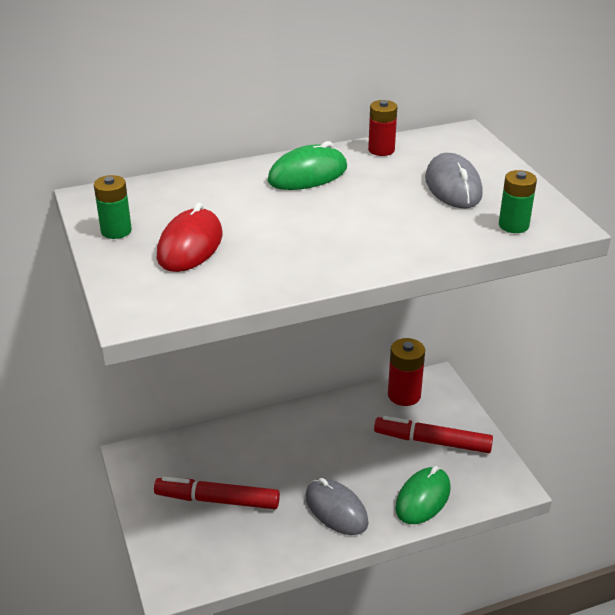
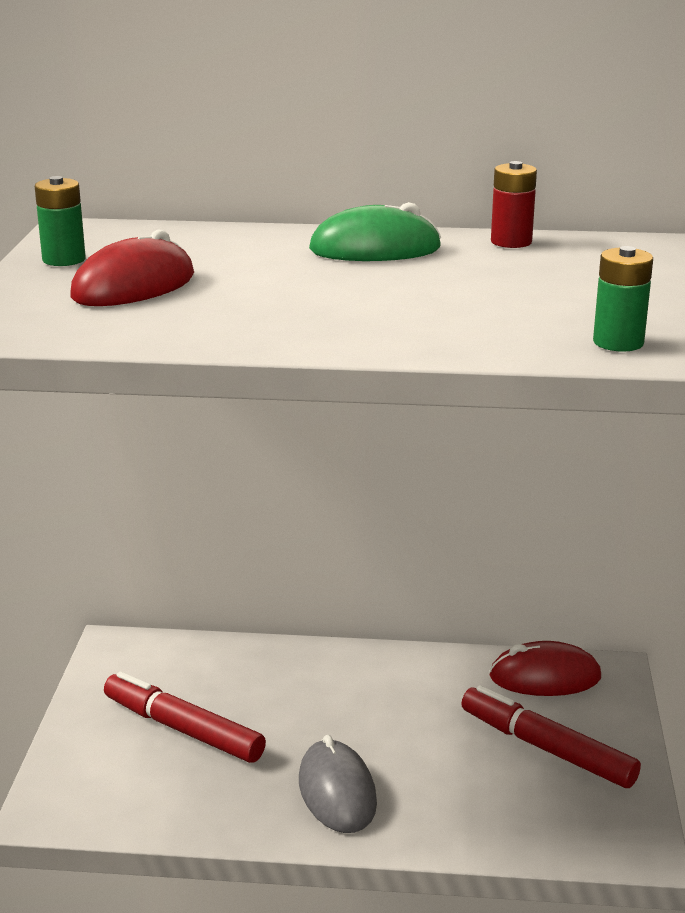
camera: 25 degrees right, 10 degrees down
red battery [388,338,425,406] -> red mouse [489,641,601,696]
green mouse [395,466,451,524] -> none
grey mouse [425,153,483,208] -> none

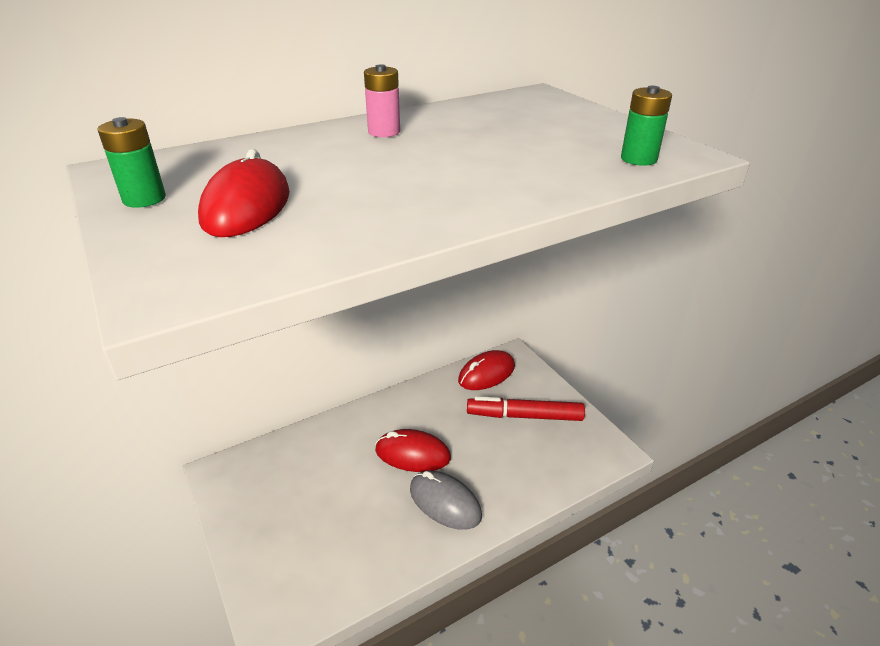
camera: 35 degrees left, 10 degrees up
red marker [104,672,266,763] -> none
green mouse [309,202,441,261] -> pink battery [364,64,400,137]
red battery [491,161,537,248] -> none
none -> red mouse [375,429,451,472]

